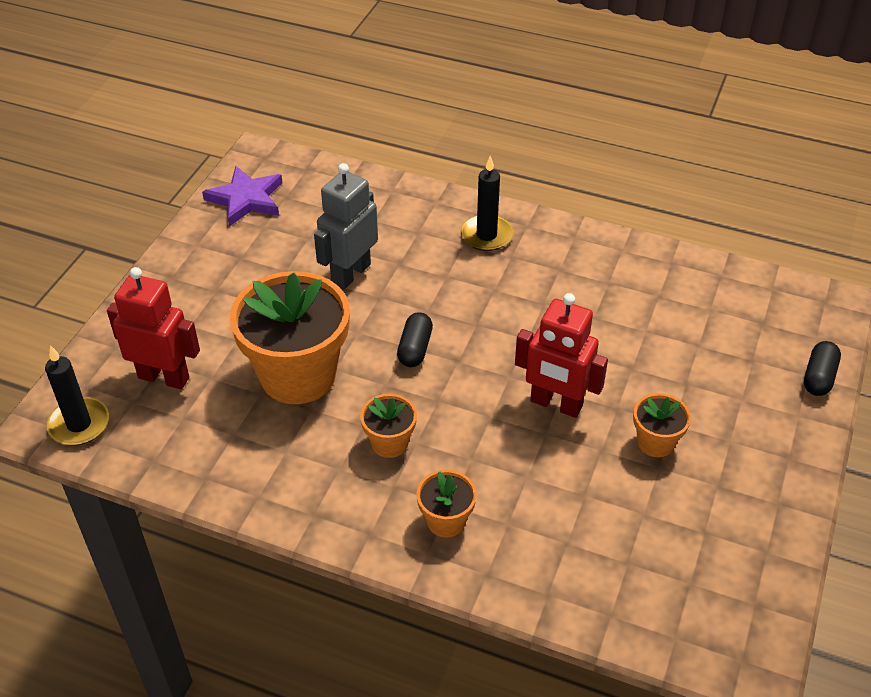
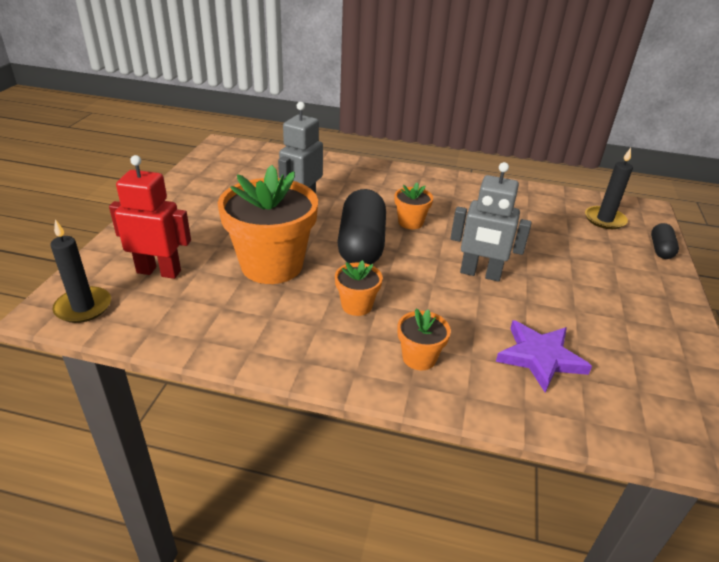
camera: 10 degrees left, 10 degrees down
purple star [202,166,282,226] -> purple star moved to [496,320,592,392]
black capsule [397,312,433,367] -> black capsule [337,189,386,265], size x2.05
black candle [461,156,513,251] -> black candle moved to [585,148,633,229]
red robot [515,293,608,418] -> grey robot [450,162,532,282]
orange flower pot [633,393,691,457] -> orange flower pot moved to [395,183,433,229]

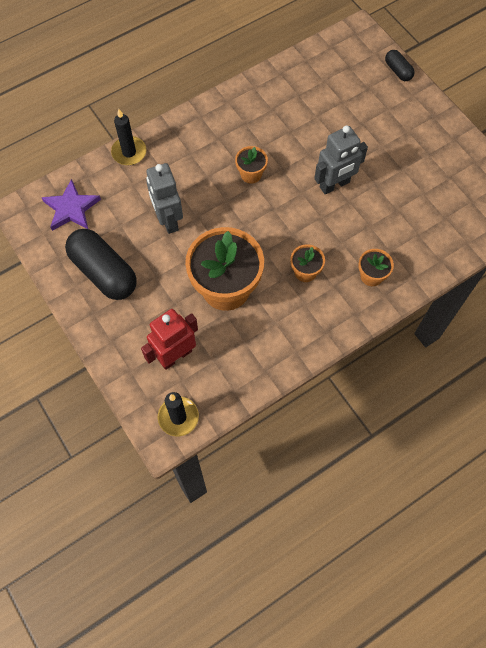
camera: 45 degrees left, 30 degrees up
black capsule [337,189,386,265] -> black capsule moved to [65,229,137,300]
purple star [496,320,592,392] -> purple star moved to [41,179,101,231]
black candle [585,148,633,229] -> black candle moved to [111,109,147,165]

